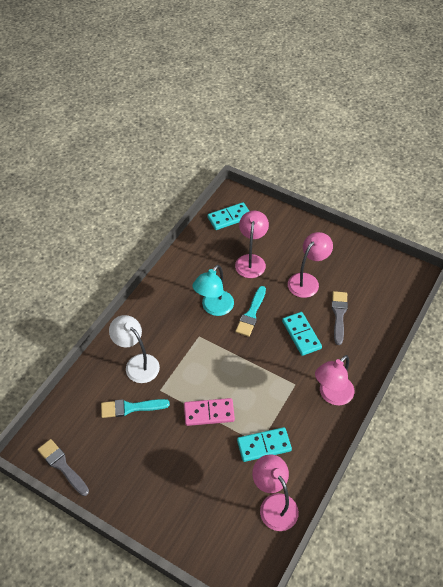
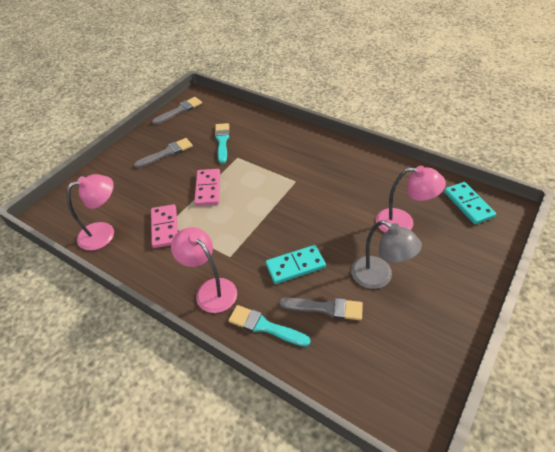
camera: 95 degrees right, 5 degrees down
white lamp [109,315,160,383] -> none
turquoise lamp [193,265,234,316] -> none
turquoise brush [235,286,266,337] -> turquoise brush moved to [228,305,310,347]
turquoise domino [237,427,292,462] -> pink domino [151,204,178,248]
pink lamp [288,232,333,298] -> grey lamp [351,220,422,289]
none -> grey brush [134,138,193,168]

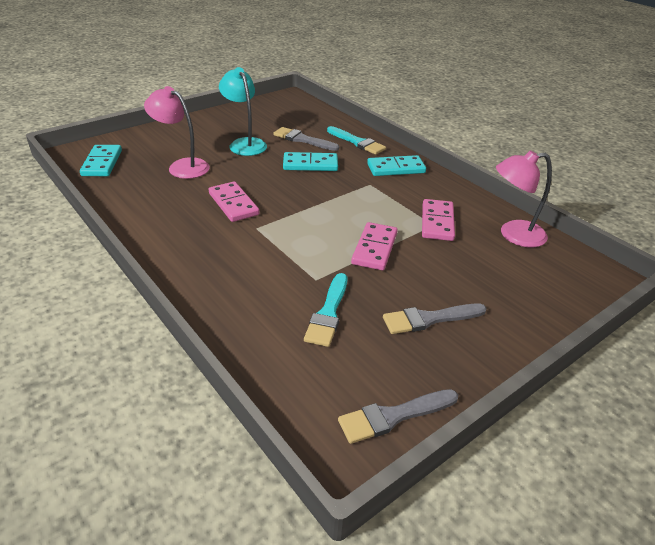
camera: 165 degrees left, 10 degrees down
pink lamp [171,227,237,313] -> turquoise domino [367,155,426,176]
grey lamp [351,220,422,289] -> turquoise lamp [219,67,267,156]
none -> pink domino [209,181,259,222]

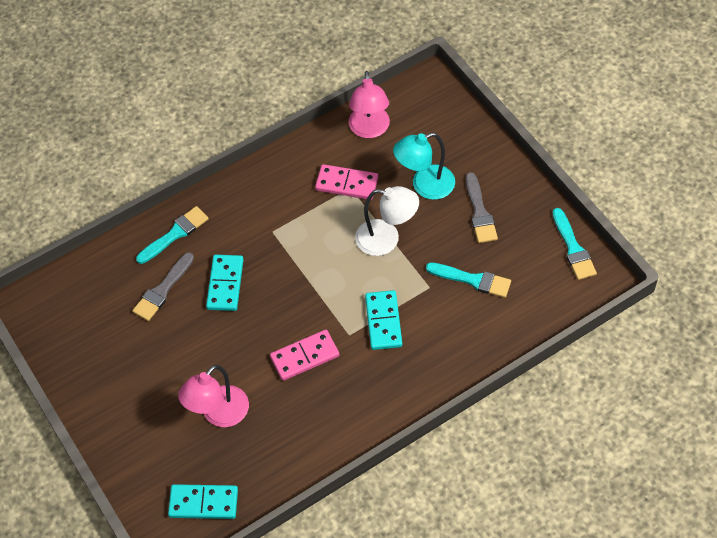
camera: 80 degrees left, 20 degrees up
turquoise lamp [219,67,267,156] -> turquoise lamp moved to [393,133,455,200]
grey brush [338,389,458,444] -> turquoise brush [552,208,597,280]
pink domino [351,222,398,270] -> white lamp [355,186,419,256]
turquoise domino [367,155,426,176] -> turquoise domino moved to [365,290,402,350]

